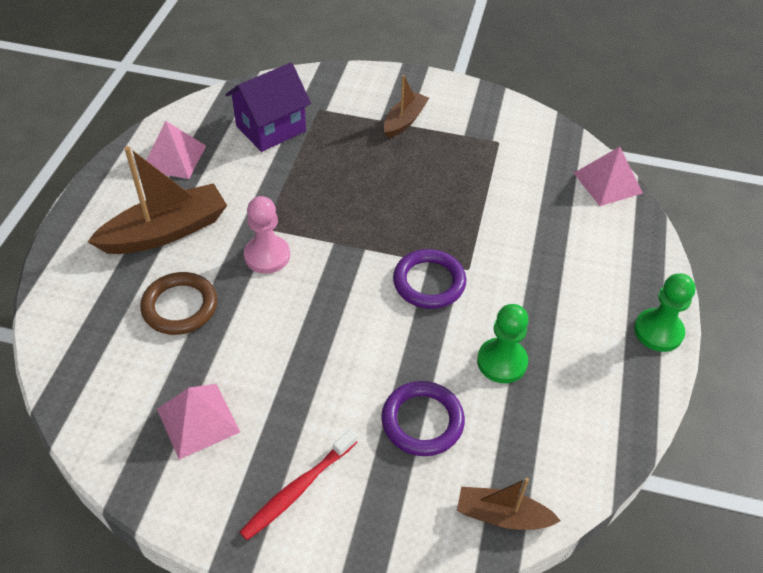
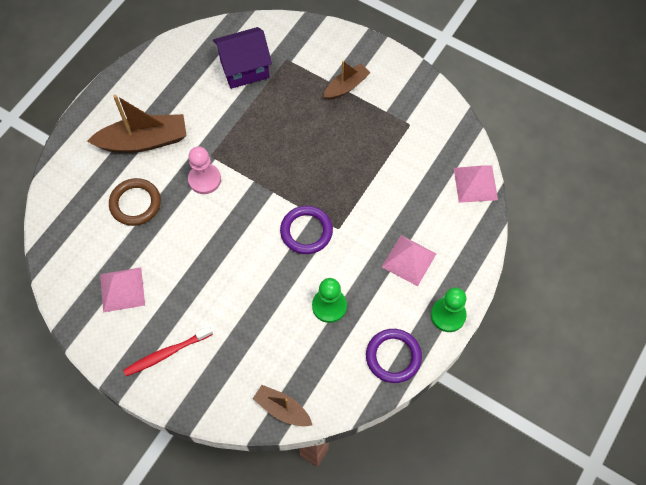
camera: 20 degrees right, 15 degrees up
pink pyramid [146,121,206,179] -> pink pyramid moved to [382,235,436,286]
purple ring [381,381,465,456] -> purple ring moved to [366,329,422,383]

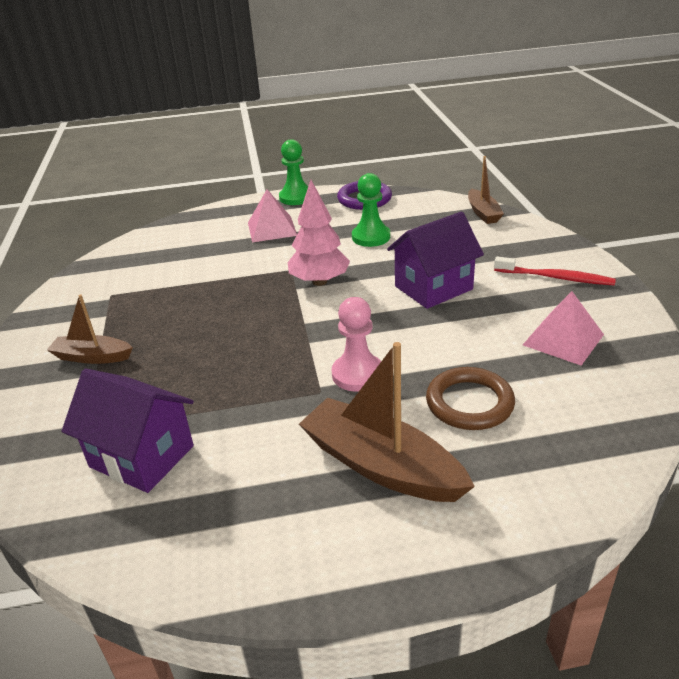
camera: 130 degrees left, 30 degrees down
purple ring [280,206,333,254] -> pink tree [288,180,350,286]
pink pyramid [454,165,498,203] -> none
none -> purple house [387,212,484,309]

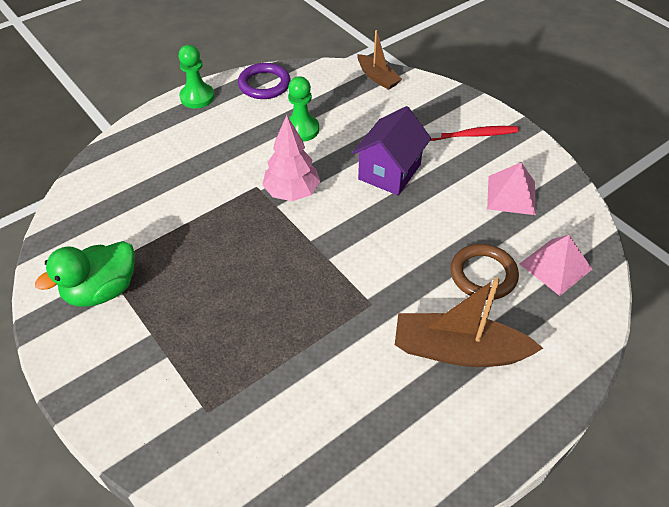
camera: 30 degrees left, 15 degrees up
brown boat [47,294,133,364] -> none
purple house [62,369,194,493] -> none
pink pyramid [248,189,297,242] -> pink pyramid moved to [520,235,592,296]
pink pawn [332,297,381,392] -> none
none -> green duck [35,241,135,307]

